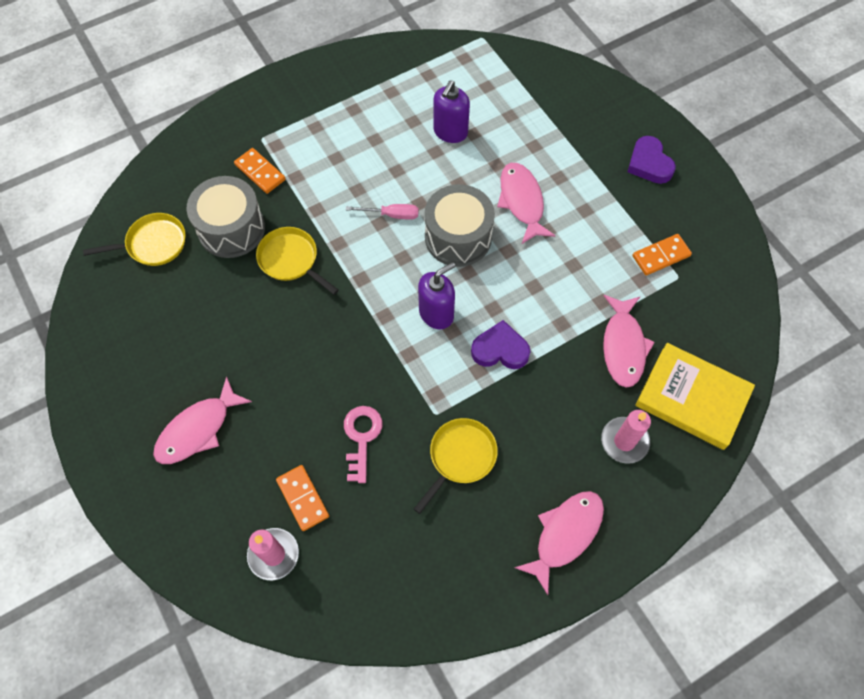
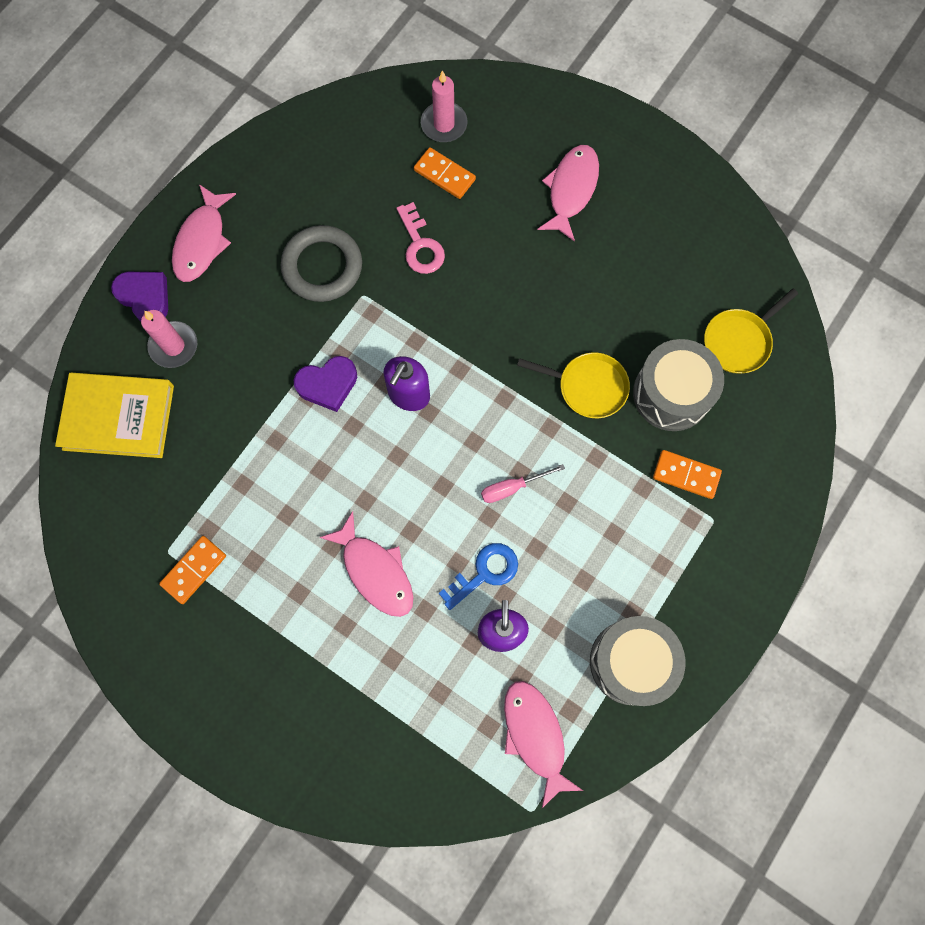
camera: 155 degrees right, 10 degrees up
yellow pan [414,418,498,514] -> grey ring [281,225,362,302]
grey drum [424,184,495,267] -> grey drum moved to [590,616,686,706]
pink fish [603,295,655,388] -> pink fish moved to [504,681,583,808]
purple heart [628,136,676,184] -> purple heart moved to [111,272,168,322]
none -> blue key [439,543,518,610]

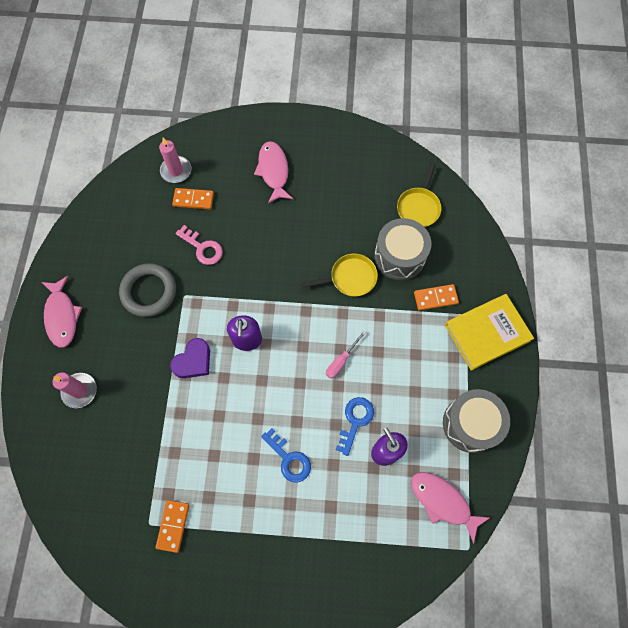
camera: 30 degrees left, 5 degrees down
yellow book [55,373,174,458] -> yellow book moved to [445,294,534,371]
purple heart [111,272,168,322] -> none
pink fish [319,511,414,617] -> blue key [261,428,311,483]

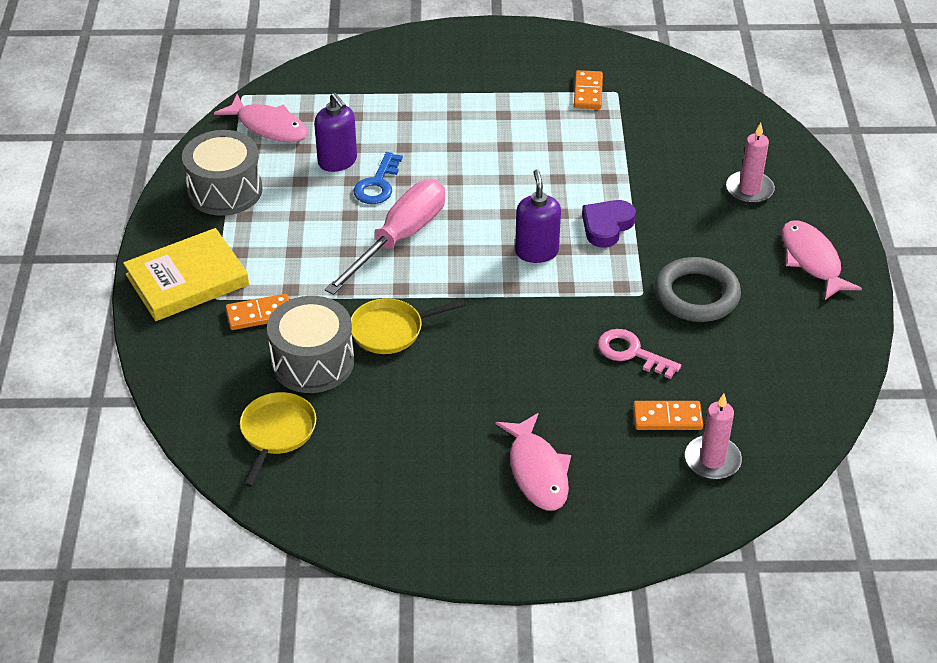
camera: 175 degrees right, 25 degrees down
blue key [261,428,311,483] -> none
pink screwdriver [326,331,366,379] -> pink screwdriver [324,180,445,295], size x2.17

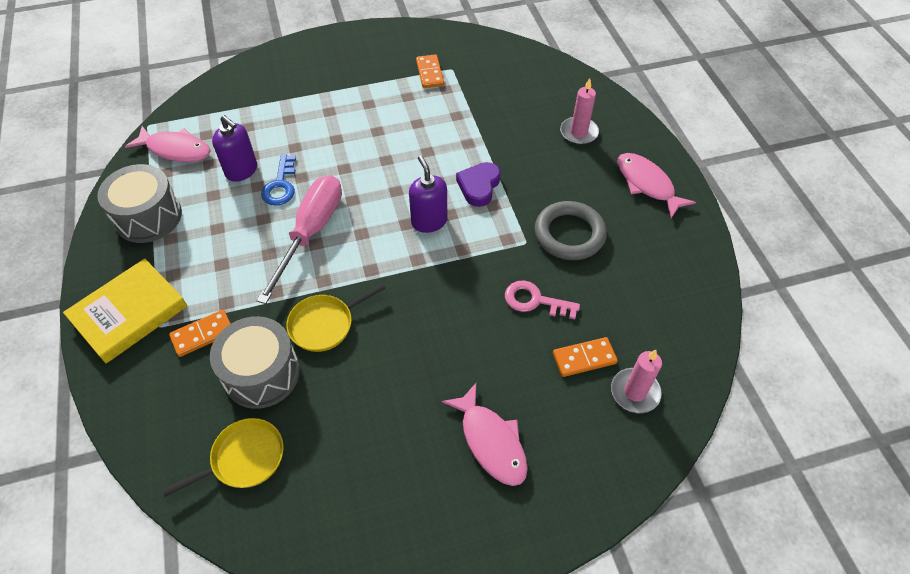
camera: 15 degrees left, 10 degrees up
yellow pan [240,392,316,487] -> yellow pan turned 60 degrees clockwise [162,418,284,497]

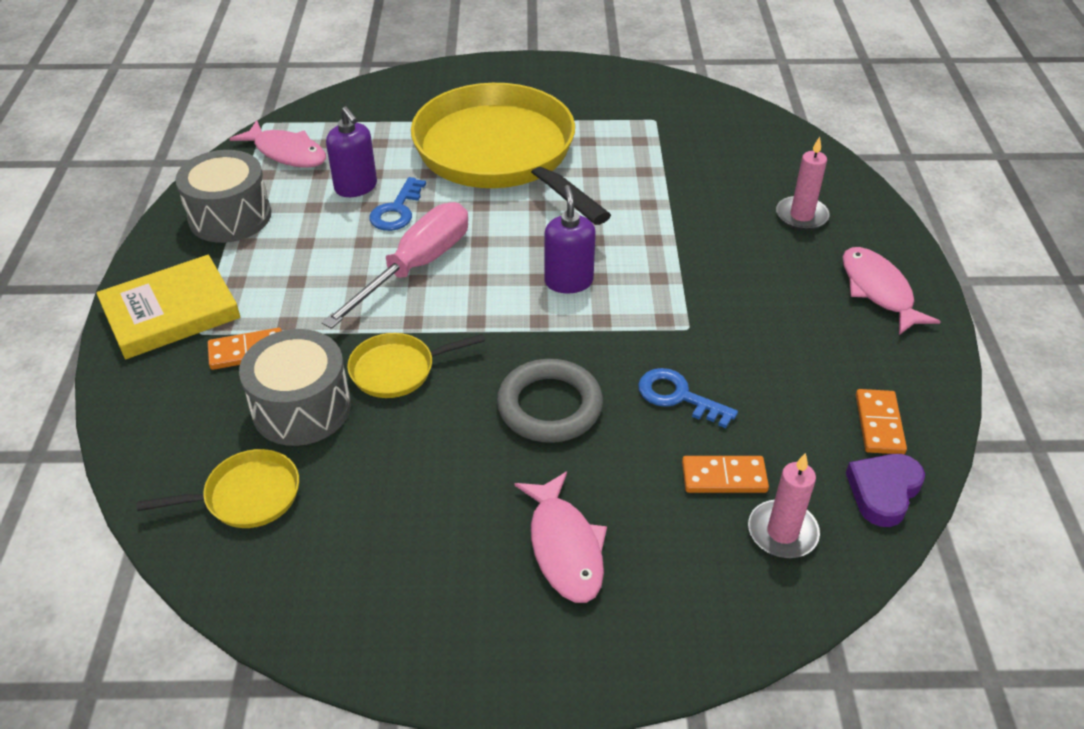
camera: 15 degrees right, 10 degrees down
orange domino [416,54,444,88] -> orange domino moved to [856,389,907,454]
purple heart [456,162,501,207] -> purple heart moved to [846,454,925,527]
pink key [505,280,580,319] -> blue key [638,368,738,428]
grey ring [535,201,607,260] -> grey ring moved to [497,359,603,443]
none -> yellow pan [411,83,611,225]

